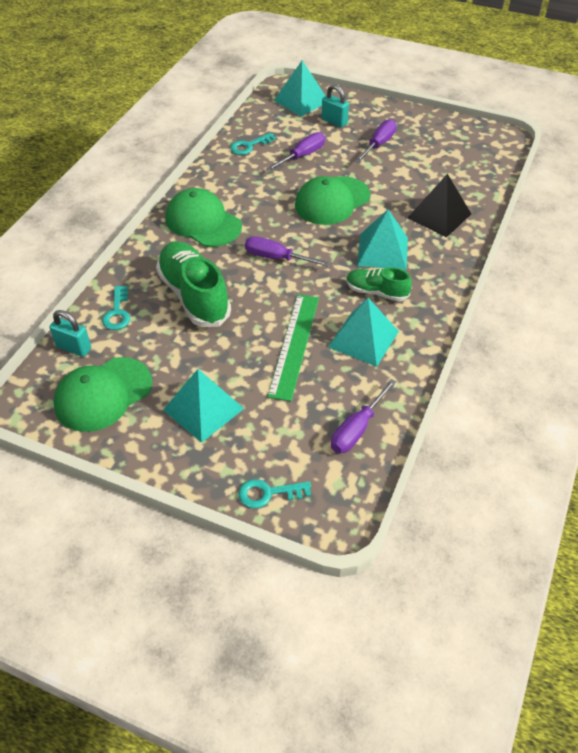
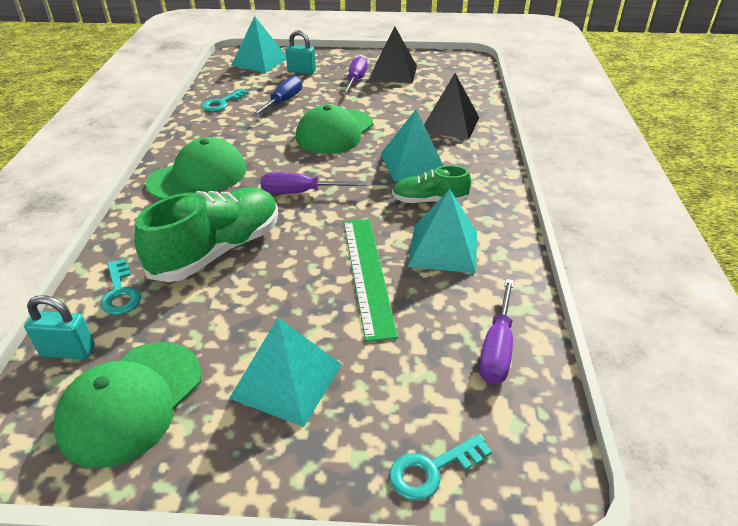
camera: 20 degrees left, 10 degrees down
green shoe [156,241,231,327] -> green shoe turned 90 degrees clockwise [134,188,278,282]
green cap [166,188,242,247] -> green cap turned 120 degrees clockwise [146,137,247,200]
purple screwdriver [266,132,325,171] -> blue screwdriver [252,76,302,117]
none -> black pyramid [369,27,417,83]

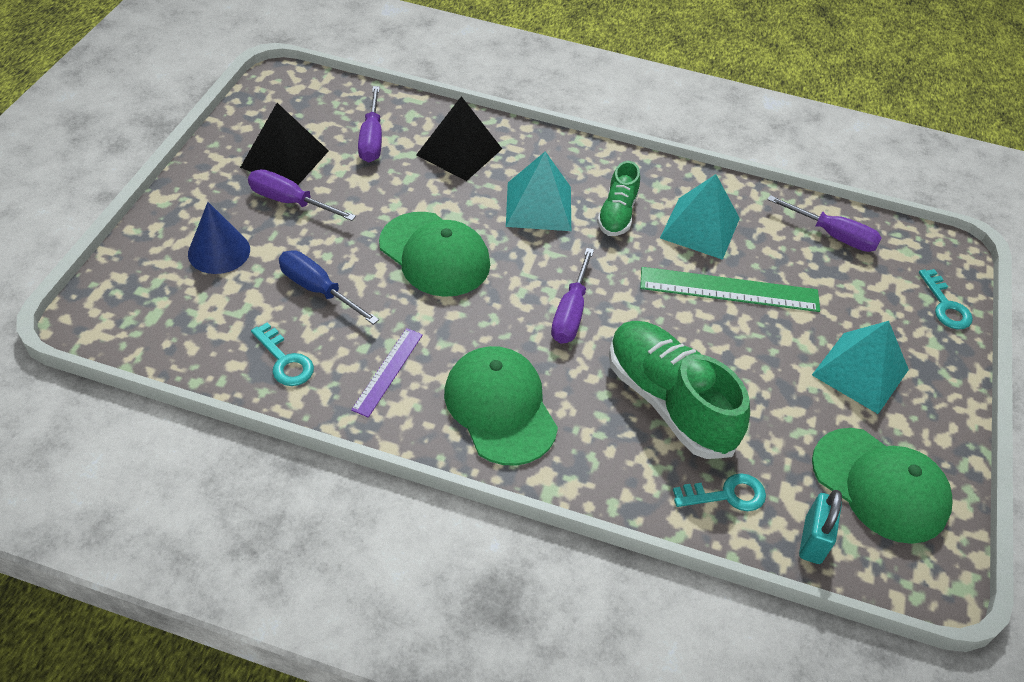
camera: 80 degrees left, 10 degrees up
turquoise pyramid [231,16,286,73] -> none
turquoise padlock [286,30,316,75] -> blue cone [188,202,250,274]
none -> purple ruler [351,328,423,418]
none -> purple screwdriver [358,86,382,162]

